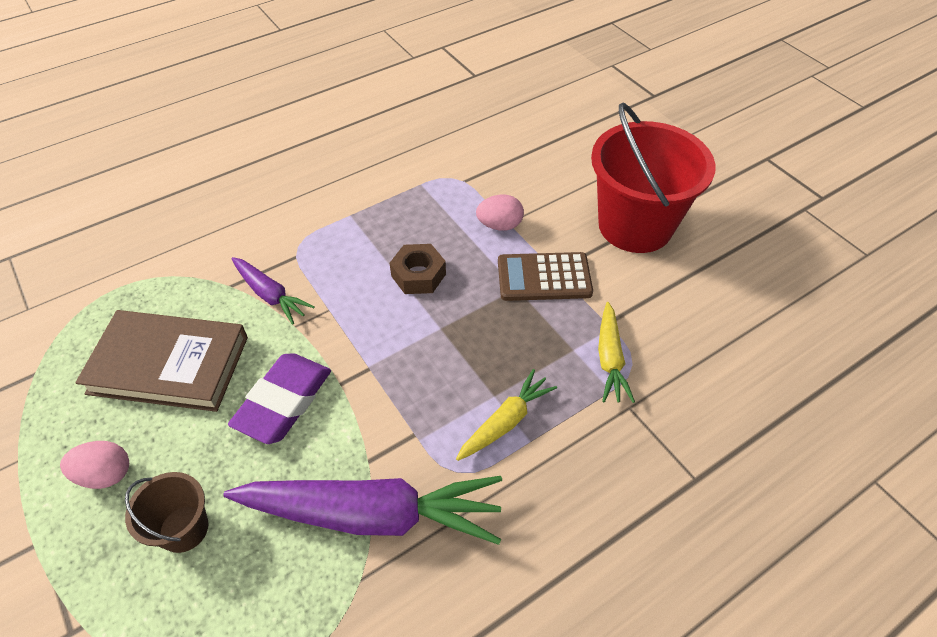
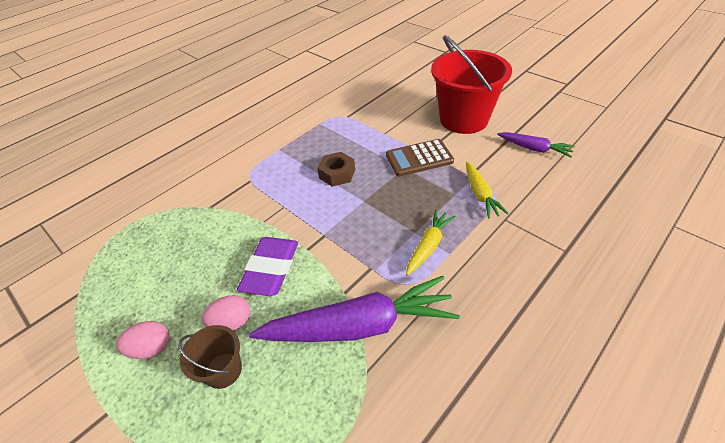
camera: 10 degrees left, 5 degrees down
brown book [75,310,248,412] -> none
purple carrot [232,257,315,325] -> purple carrot moved to [497,132,575,157]
pink egg [476,195,524,231] -> pink egg moved to [202,295,250,330]

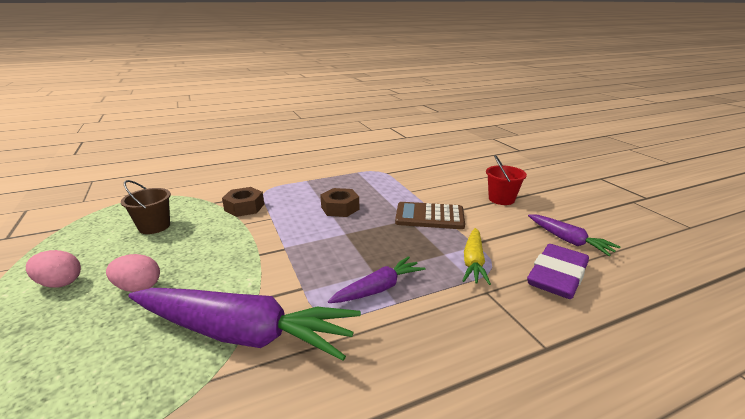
camera: 20 degrees right, 20 degrees down
brown bucket [178,325,242,389] -> brown bucket moved to [121,180,171,234]
purple eraser [237,237,298,296] -> purple eraser moved to [527,244,589,299]
yellow carrot [406,209,456,276] -> purple carrot [328,256,425,303]
red bucket [431,35,512,134] -> red bucket [486,155,527,205], size x0.47
none -> brown nut [222,187,264,217]

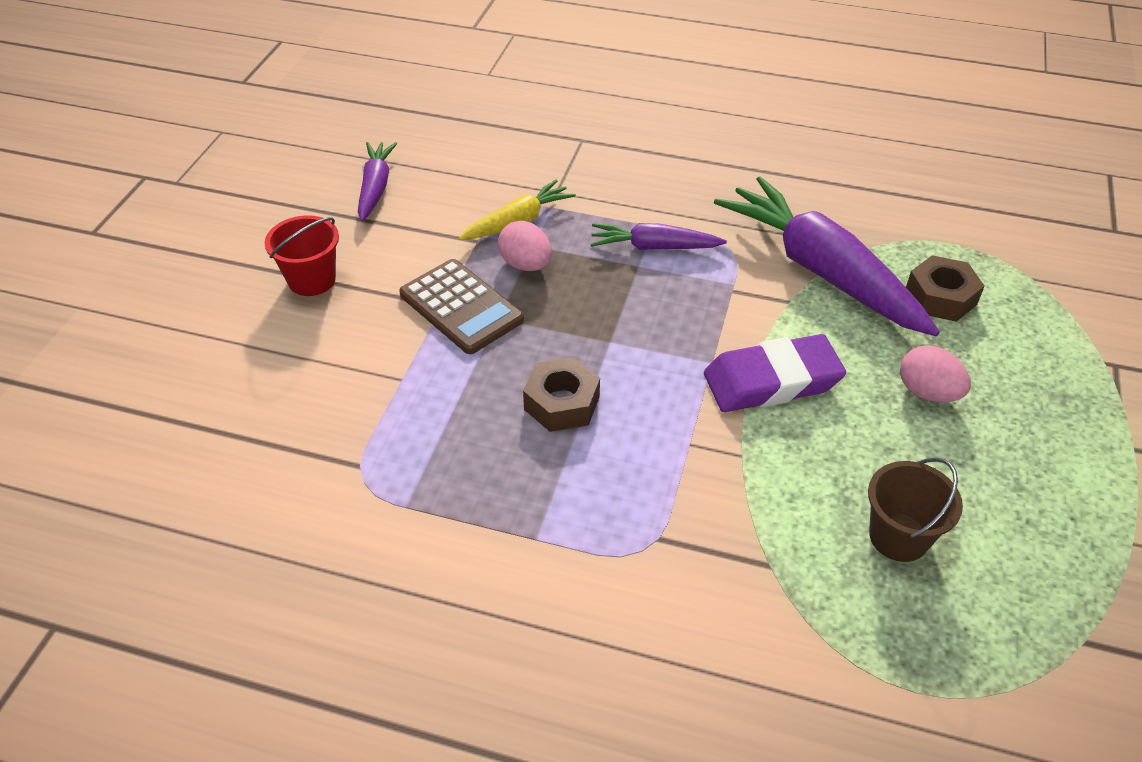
camera: 140 degrees left, 20 degrees up
pink egg [26,250,81,288] -> pink egg moved to [498,221,552,271]
brown nut [222,187,264,217] -> brown nut moved to [906,255,984,322]
purple eraser [527,244,589,299] -> purple eraser moved to [704,334,846,412]

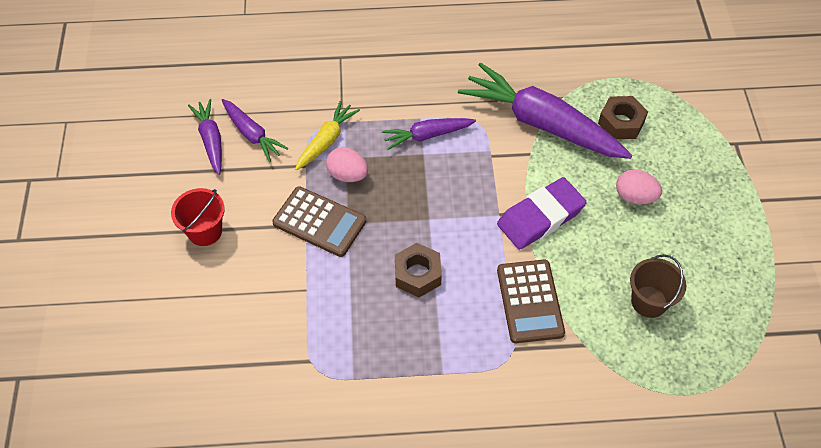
camera: 20 degrees left, 10 degrees up
none -> purple carrot [222,99,289,162]
none -> brown calculator [497,260,565,343]

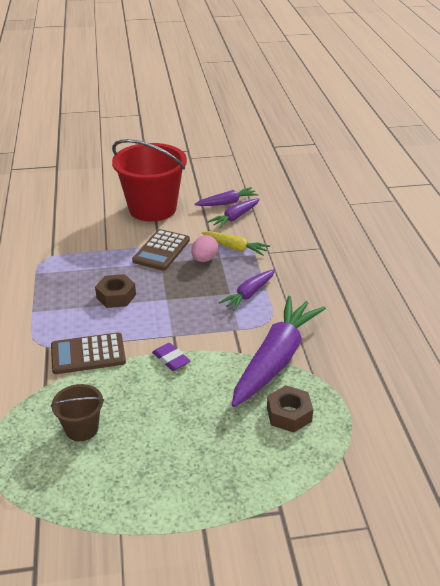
camera: 85 degrees right, 20 degrees down
red bucket [171,188,225,246] -> red bucket [112,139,187,221], size x2.11
purple carrot [382,118,476,150] -> purple carrot turned 120 degrees counterclockwise [219,269,275,311]
purple eraser [497,177,587,250] -> purple eraser [152,343,190,371], size x0.56
pink egg [616,169,662,204] -> none

